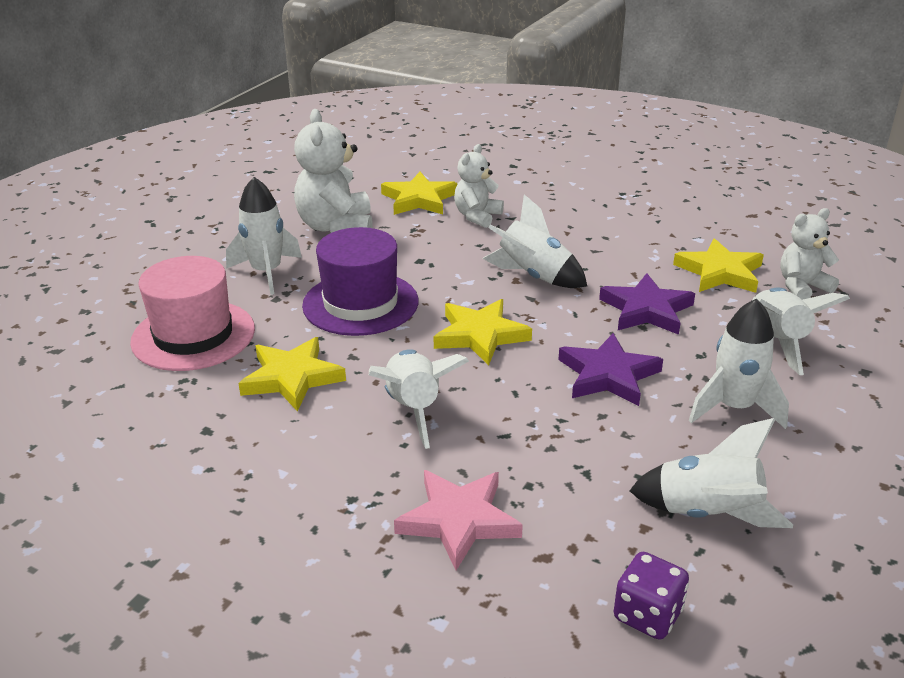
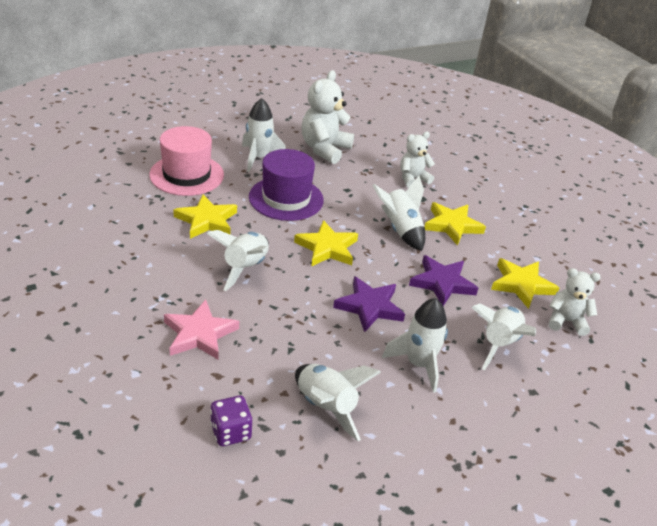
camera: 30 degrees right, 5 degrees up
yellow star [381,172,458,215] -> yellow star moved to [425,202,486,246]

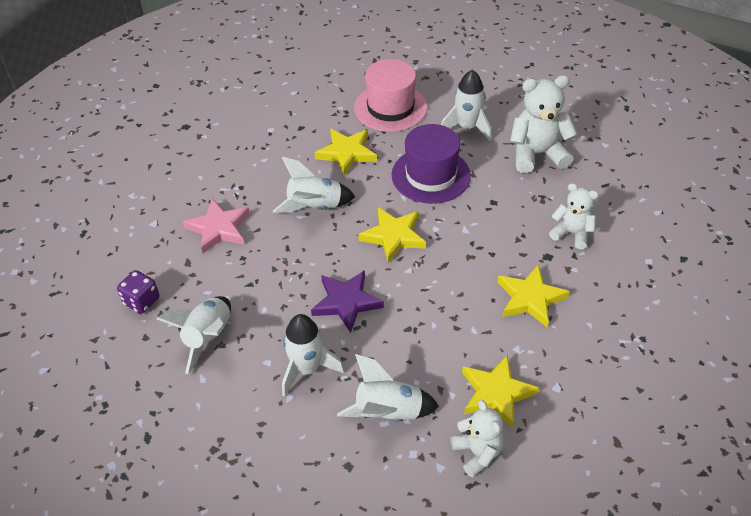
camera: 60 degrees right, 10 degrees up
white rocket [372,176,425,251] -> none
purple star [409,255,478,306] -> none

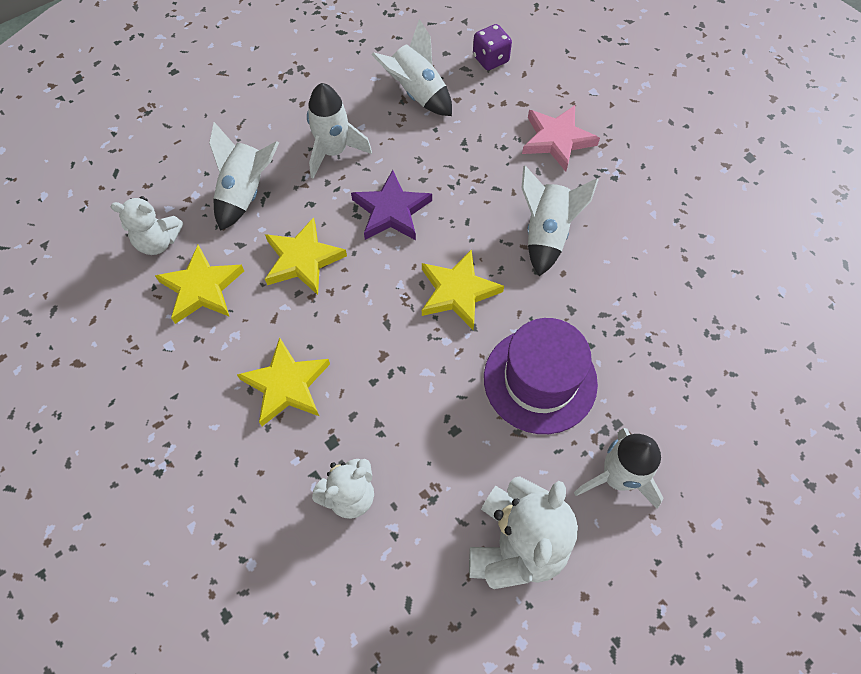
camera: 115 degrees right, 15 degrees up
yellow star [315,129,377,175] -> yellow star moved to [265,217,347,295]
pink hat [354,59,427,132] -> none

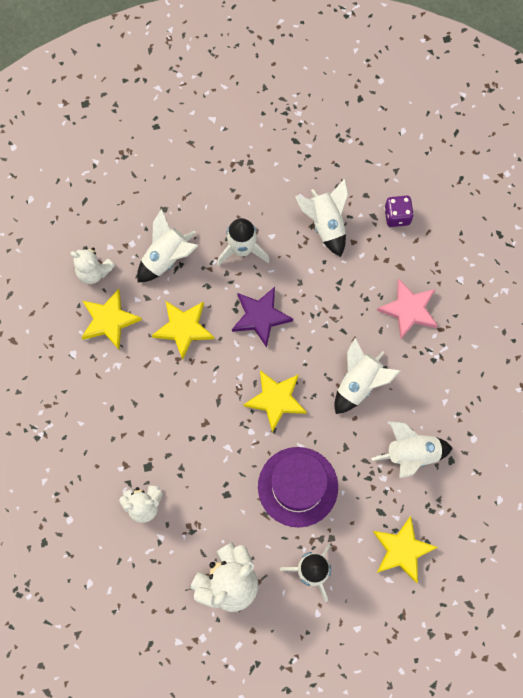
camera: 25 degrees right, 10 degrees up
yellow star [237,337,330,426] -> yellow star moved to [373,516,438,583]
none -> white rocket [371,421,452,478]

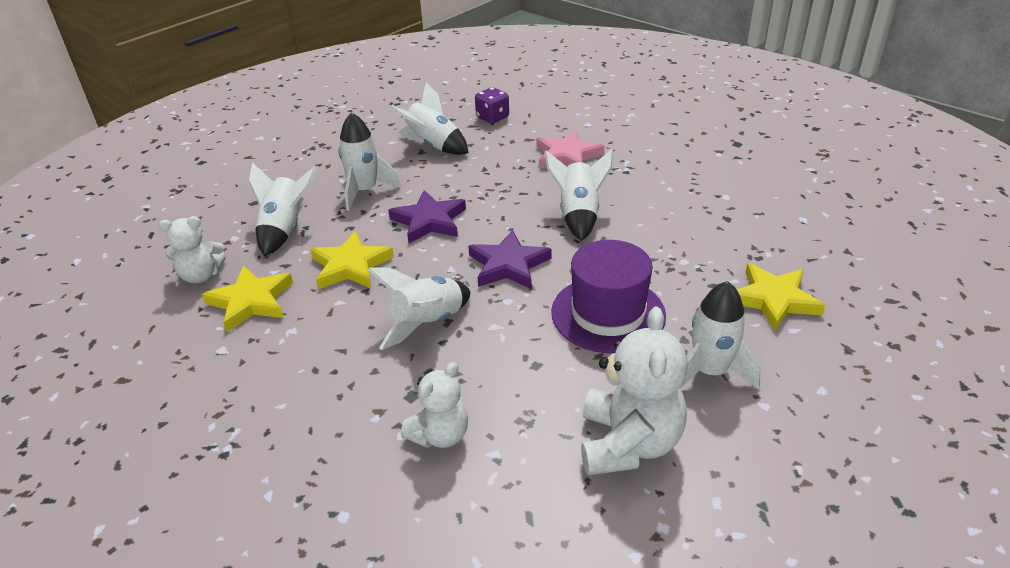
camera: 35 degrees left, 35 degrees down
yellow star [243,370,307,432] -> purple star [468,230,552,289]
white rocket [371,421,452,478] -> white rocket moved to [368,267,470,350]

